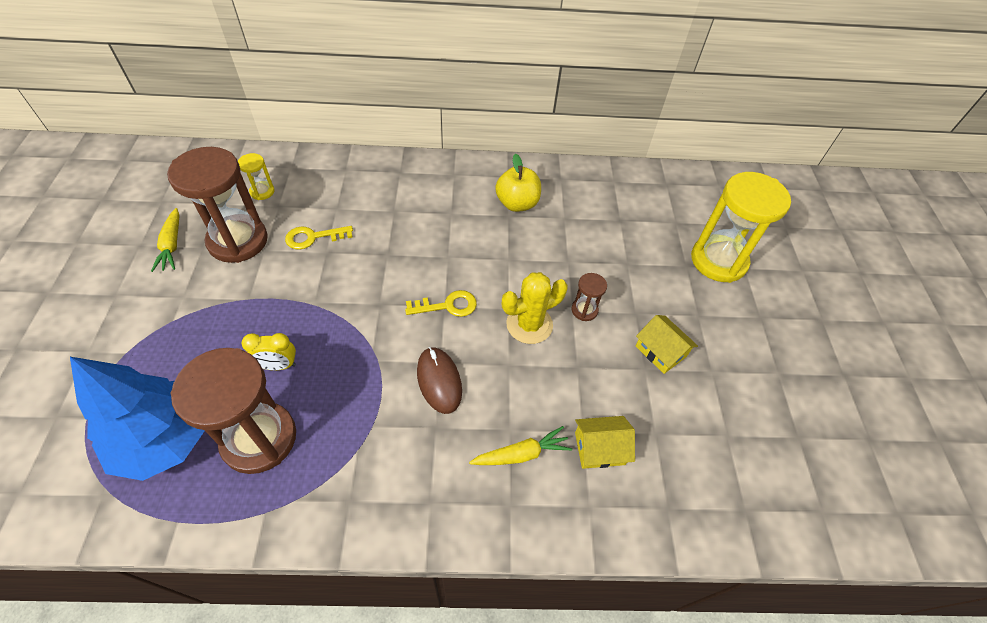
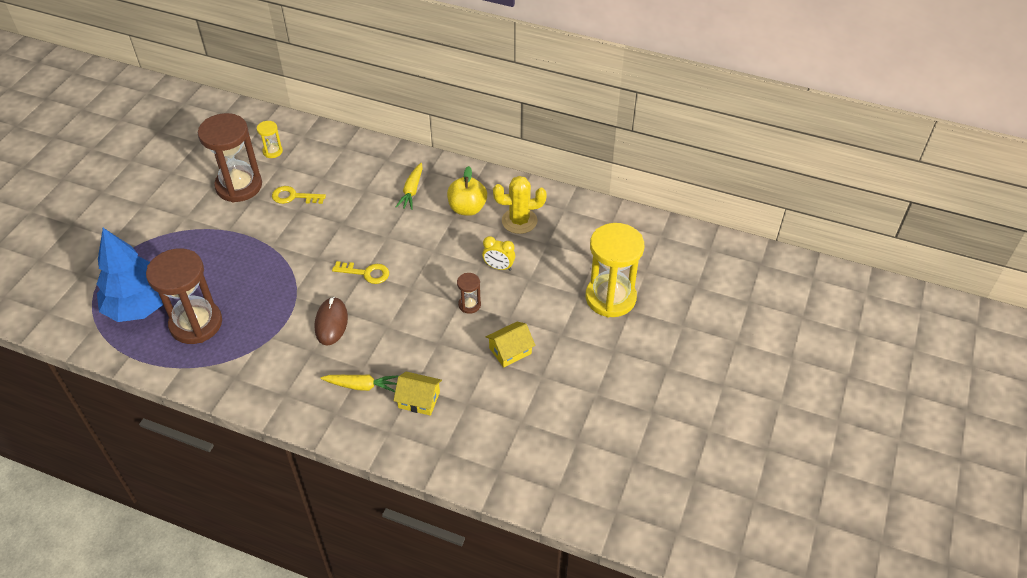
camera: 25 degrees right, 5 degrees down
yellow carrot [151,208,179,272] -> yellow carrot moved to [396,163,423,210]
yellow clock [242,333,296,370] -> yellow clock moved to [482,236,515,271]
yellow cactus [502,272,568,344] -> yellow cactus moved to [493,176,547,234]
yellow house [636,315,698,374] -> yellow house turned 75 degrees clockwise [486,322,536,368]

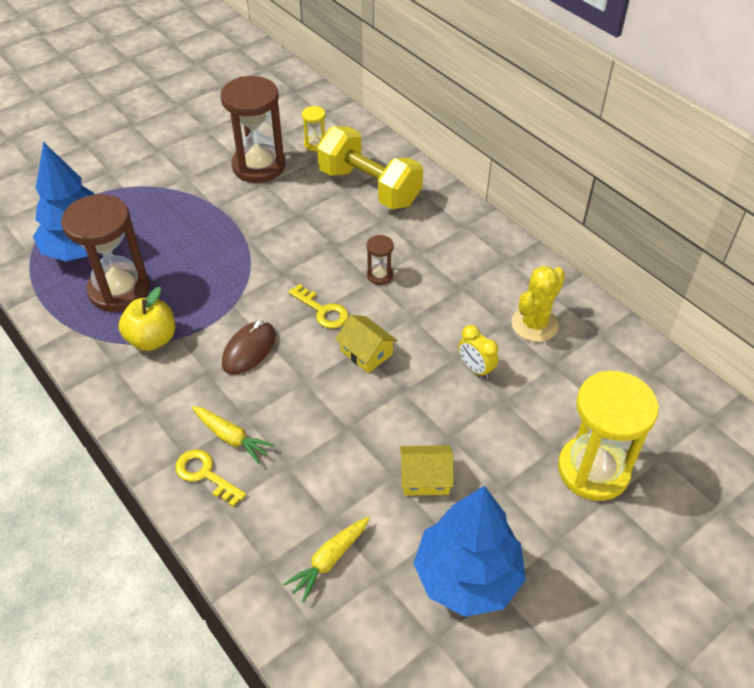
camera: 30 degrees right, 0 degrees up
yellow key [272,186,326,204] -> yellow key moved to [175,449,246,507]
yellow house [393,372,442,416] -> yellow house moved to [335,315,398,373]
yellow carrot [396,163,423,210] -> yellow carrot moved to [283,517,370,603]
yellow apple [447,166,487,216] -> yellow apple moved to [119,287,175,351]
brown hourglass [457,273,481,314] -> brown hourglass moved to [366,235,394,285]
yellow cactus [493,176,547,234] -> yellow cactus turned 75 degrees counterclockwise [511,266,565,342]
none -> yellow dumbbell [317,126,423,209]
none -> blue tree [413,486,526,617]

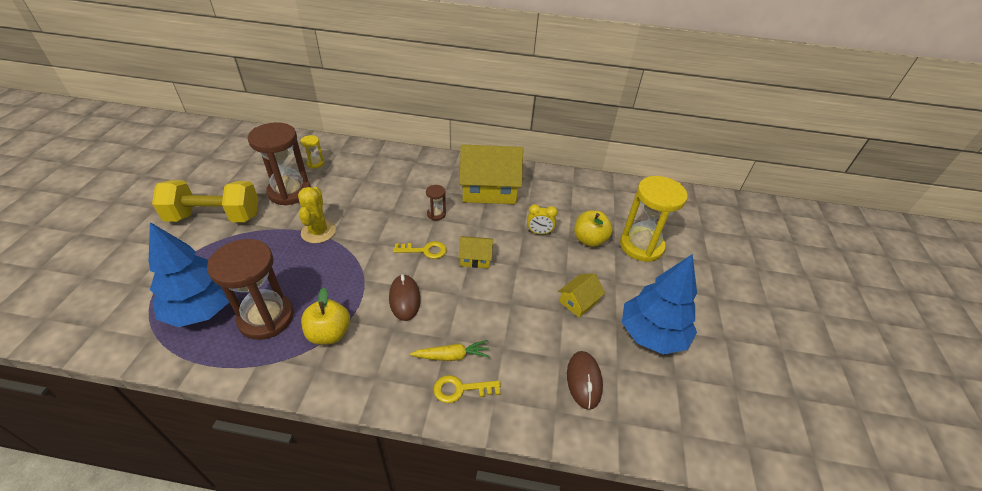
camera: 45 degrees left, 5 degrees down
yellow carrot [283,517,370,603] -> brown mouse [567,351,603,410]
yellow dumbbell [317,126,423,209] -> yellow dumbbell moved to [152,180,258,222]
yellow cactus [511,266,565,342] -> yellow cactus moved to [298,187,336,243]
none -> yellow house [459,144,523,204]
none -> yellow apple [574,210,613,247]

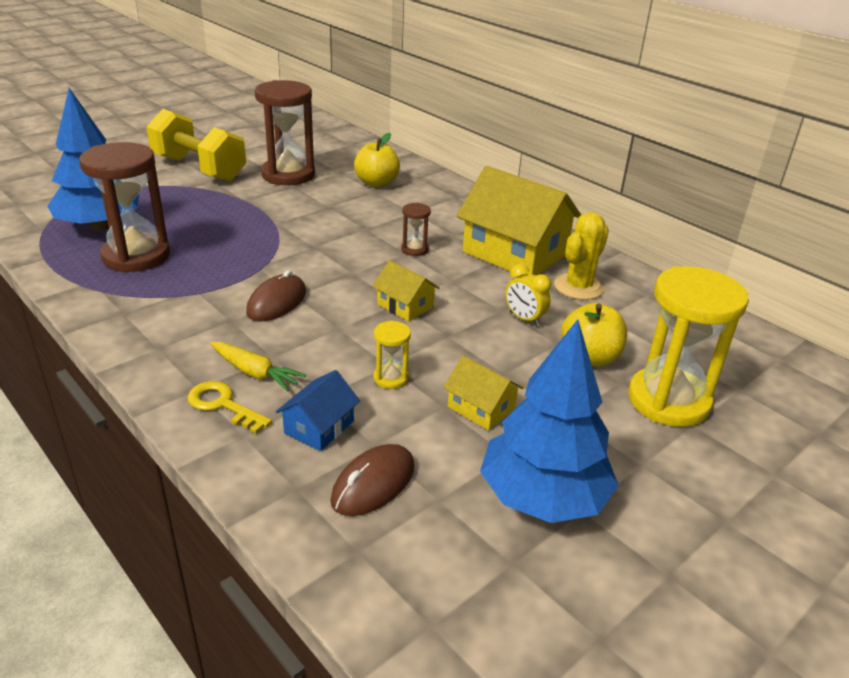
camera: 40 degrees right, 10 degrees down
yellow cactus [298,187,336,243] -> yellow cactus moved to [554,212,609,300]
yellow hourglass [300,135,324,169] -> yellow hourglass moved to [373,321,411,389]
yellow apple [301,288,350,345] -> yellow apple moved to [354,133,400,187]
yellow key [393,241,447,259] -> none
yellow house [558,274,605,318] -> yellow house turned 45 degrees clockwise [443,355,523,431]
none -> blue house [276,370,360,451]

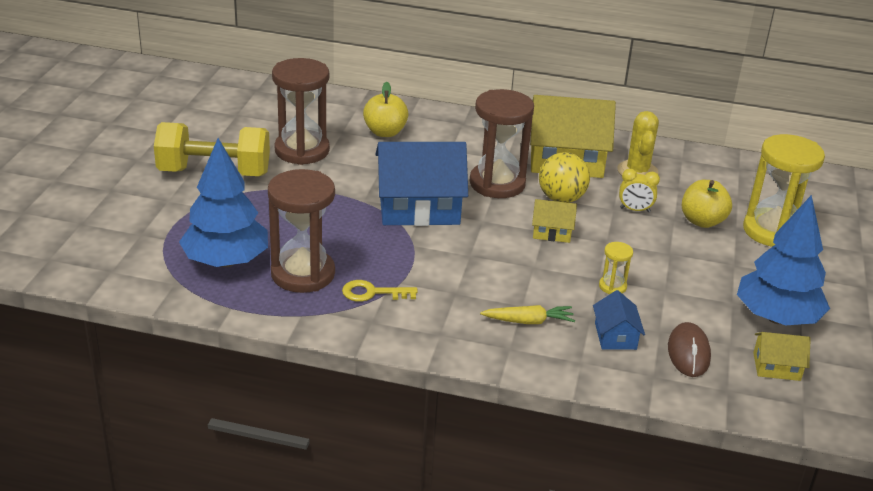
camera: 35 degrees left, 0 degrees up
yellow key [188,381,272,434] -> yellow key moved to [342,280,418,302]
brown mouse [246,270,306,322] -> none
brown hourglass [401,203,431,256] -> brown hourglass [470,89,534,198], size x2.26
yellow house [443,355,523,431] -> yellow house moved to [753,332,811,381]
none -> blue house [375,142,468,226]
none -> yellow ball [539,152,590,203]

